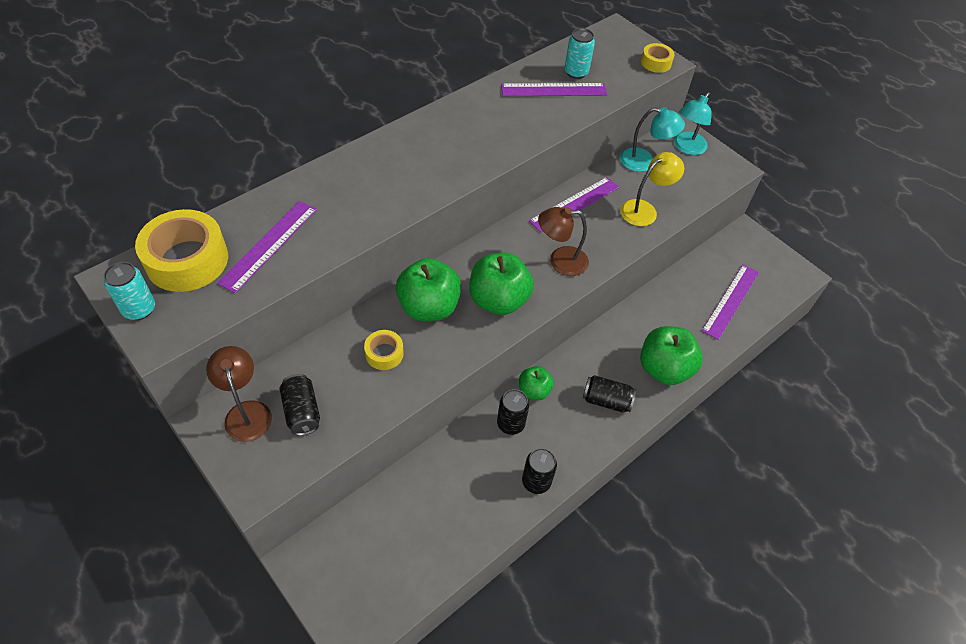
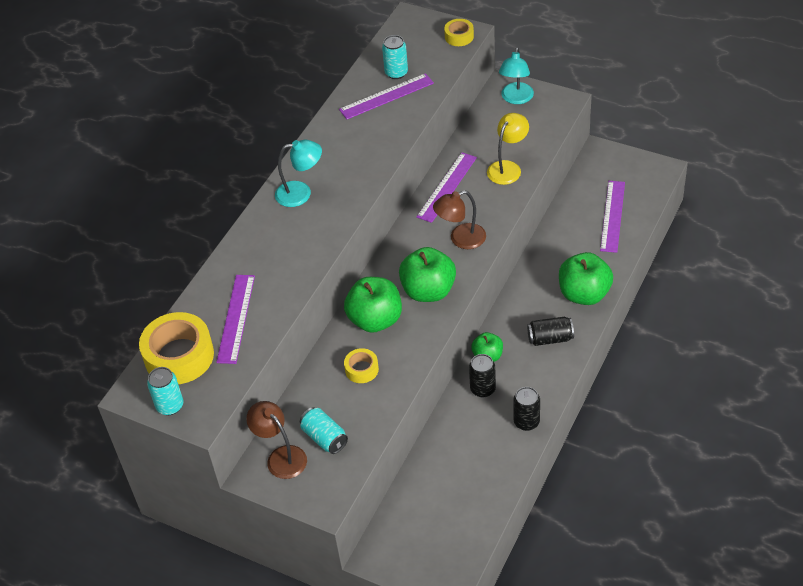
camera: 15 degrees left, 5 degrees down
black can [279,374,320,436] -> turquoise can [300,407,348,454]
turquoise lamp [620,107,685,172] -> turquoise lamp moved to [275,140,322,207]

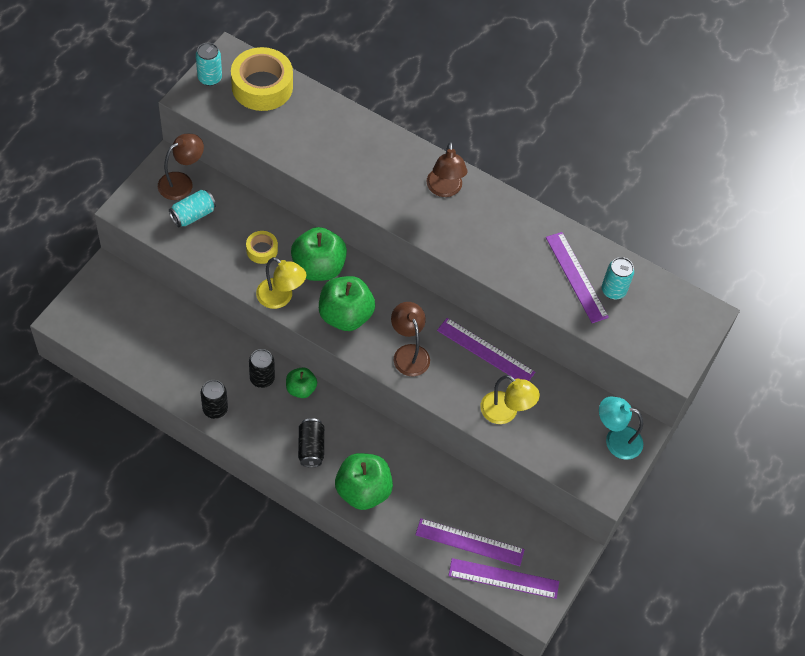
camera: 85 degrees right, 10 degrees up
purple ruler [216,275,255,364] -> purple ruler moved to [448,558,559,599]
turquoise lamp [275,140,322,207] -> brown lamp [427,142,467,197]
yellow tape [444,19,474,46] -> none
none -> yellow lamp [256,257,306,309]

